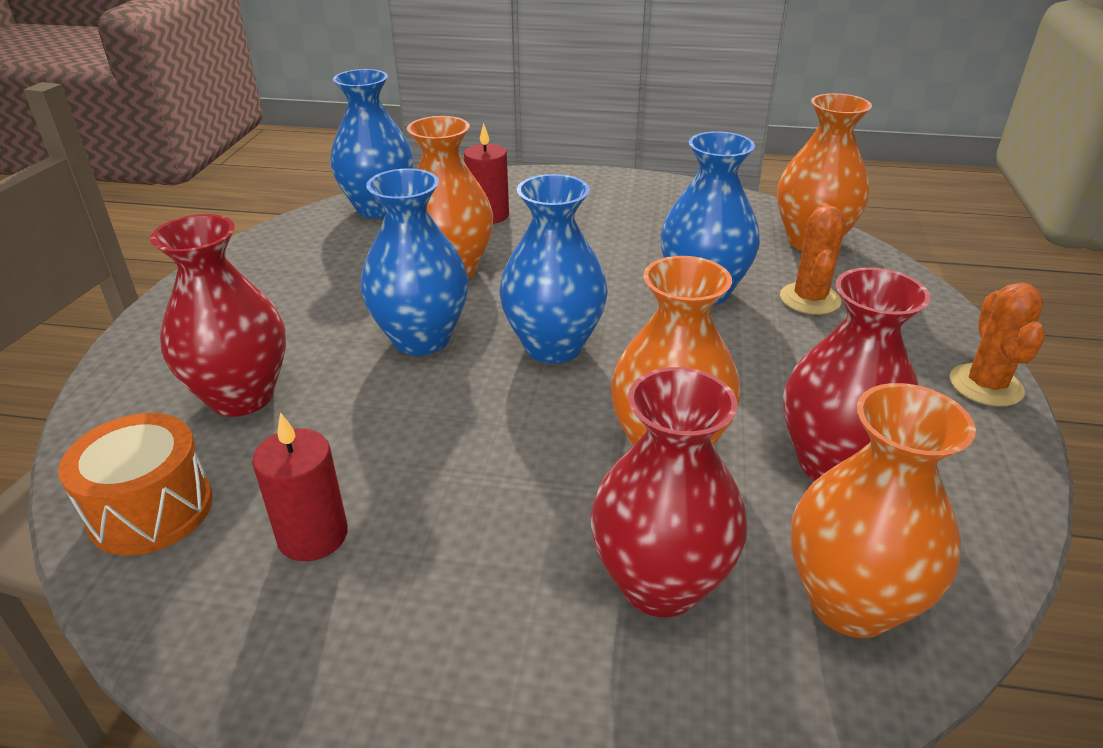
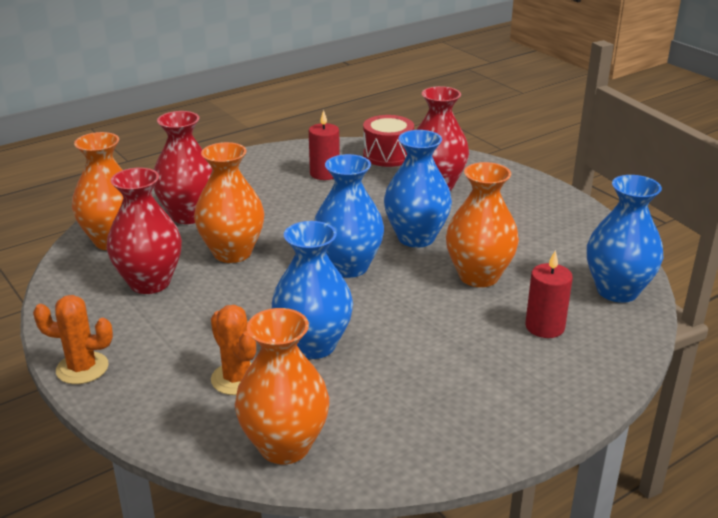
camera: 135 degrees right, 5 degrees down
orange drum [58,413,213,555] -> red drum [363,115,414,167]
orange cactus [949,283,1045,407] -> orange cactus turned 45 degrees counterclockwise [33,295,113,384]

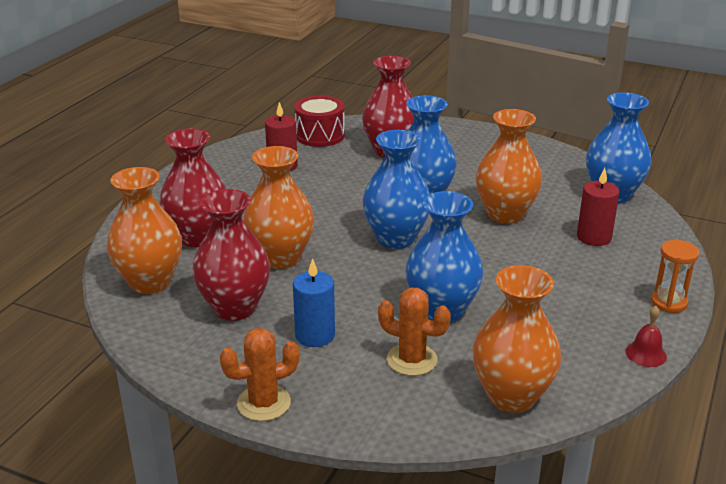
camera: 30 degrees left, 0 degrees up
none -> blue candle [293,258,335,347]
none -> red bell [626,306,667,367]
none -> orange hourglass [651,240,699,313]

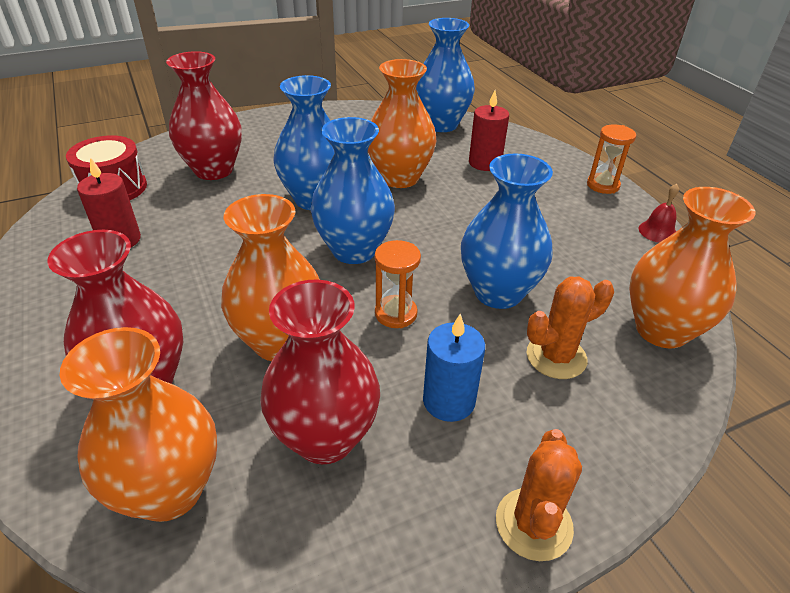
camera: 50 degrees left, 10 degrees up
none -> orange hourglass [375,240,421,328]

